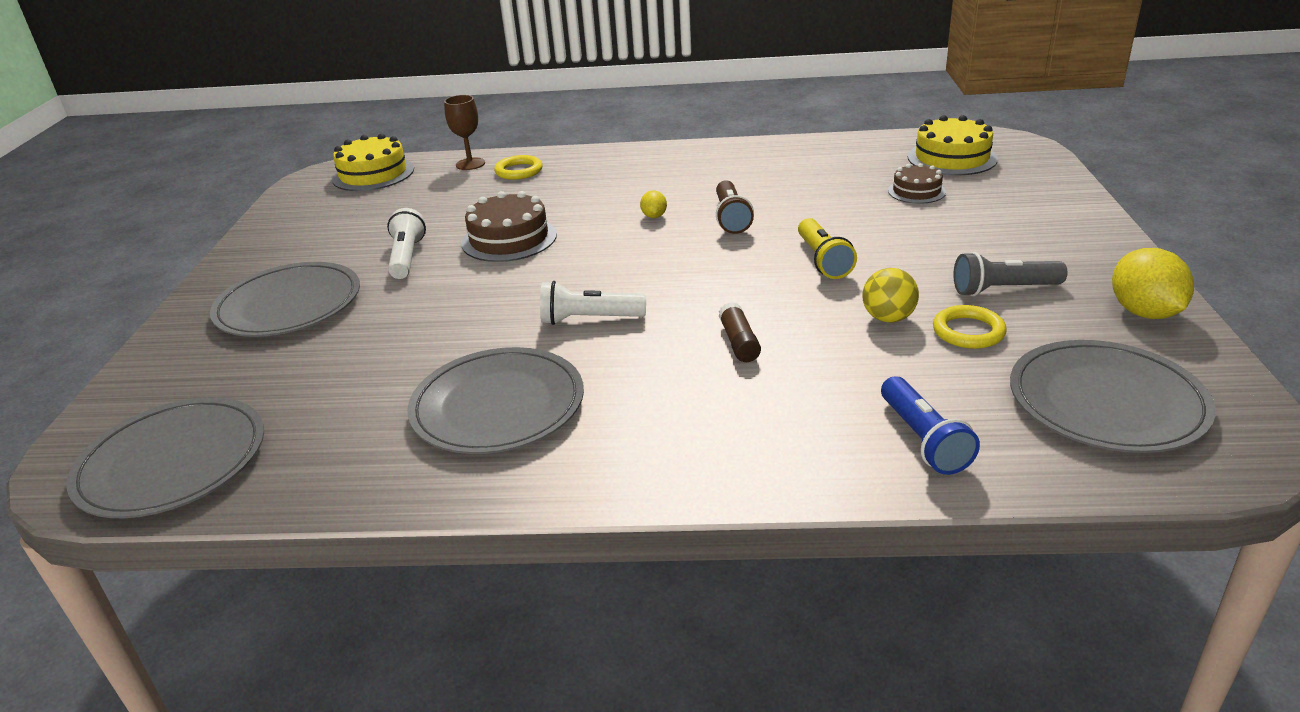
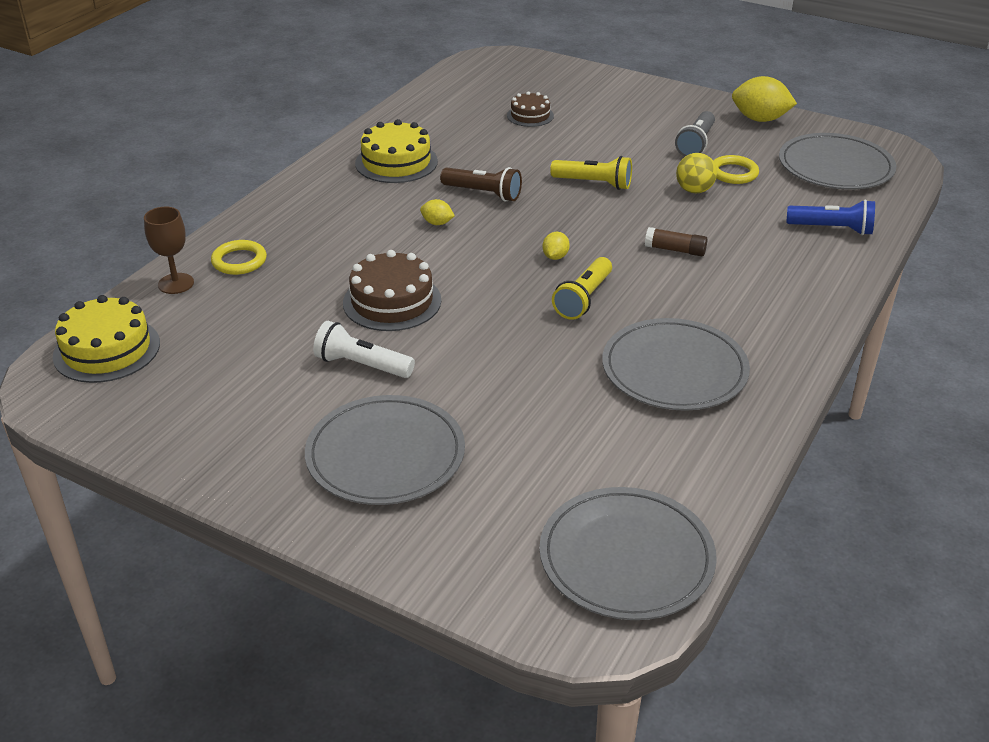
camera: 65 degrees left, 5 degrees up
white flashlight [540,281,646,325] -> yellow flashlight [552,257,612,320]
yellow cake [908,115,998,175] -> yellow cake moved to [355,119,438,183]
none -> yellow lemon [543,232,570,260]

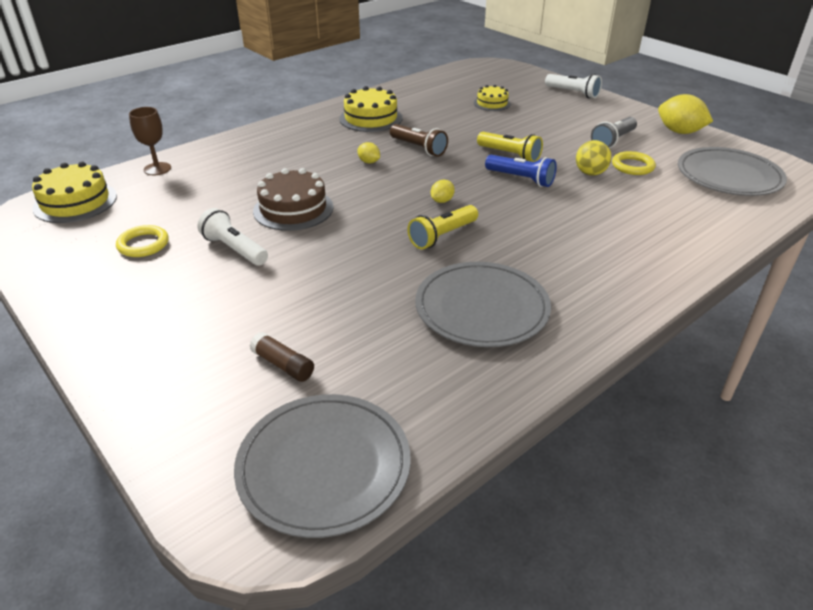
camera: 20 degrees right, 0 degrees up
yellow ring [211,240,267,275] -> yellow ring moved to [116,225,169,257]
grey plate [305,395,465,505] -> none
brown cake [507,91,554,127] -> yellow cake [474,85,511,111]
brown glue stick [645,227,708,256] -> brown glue stick moved to [249,332,314,382]
blue flashlight [786,200,875,235] -> blue flashlight moved to [485,155,557,187]
none -> white flashlight [545,74,602,98]

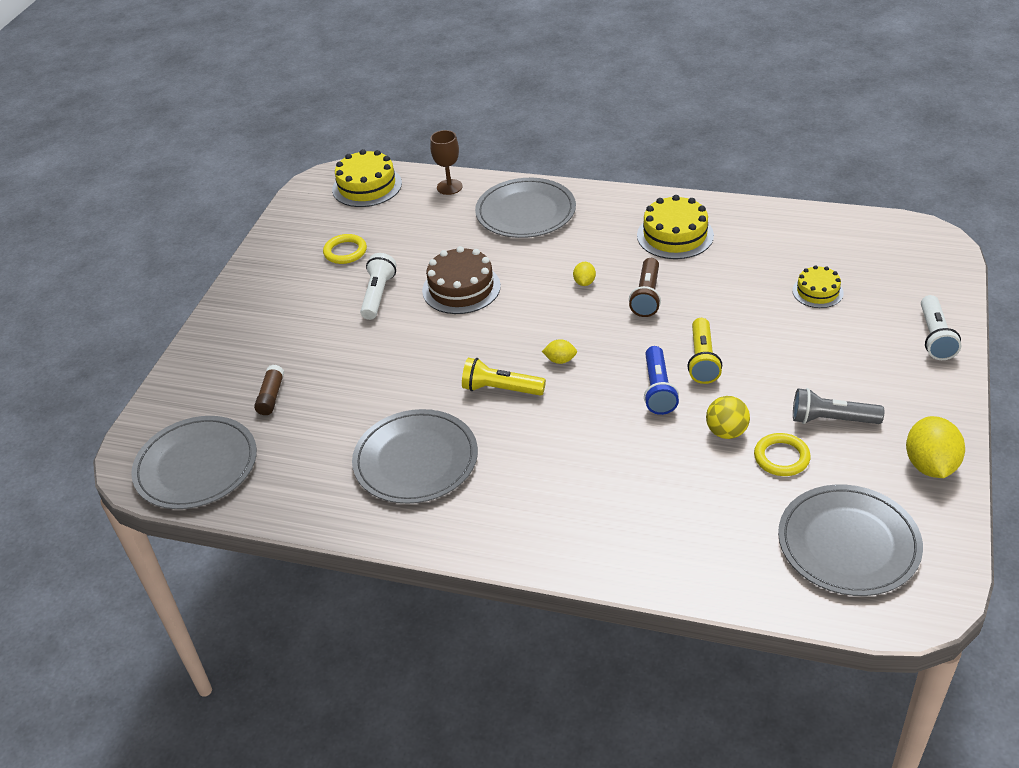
camera: 60 degrees right, 5 degrees up
none -> grey plate [475,178,576,238]

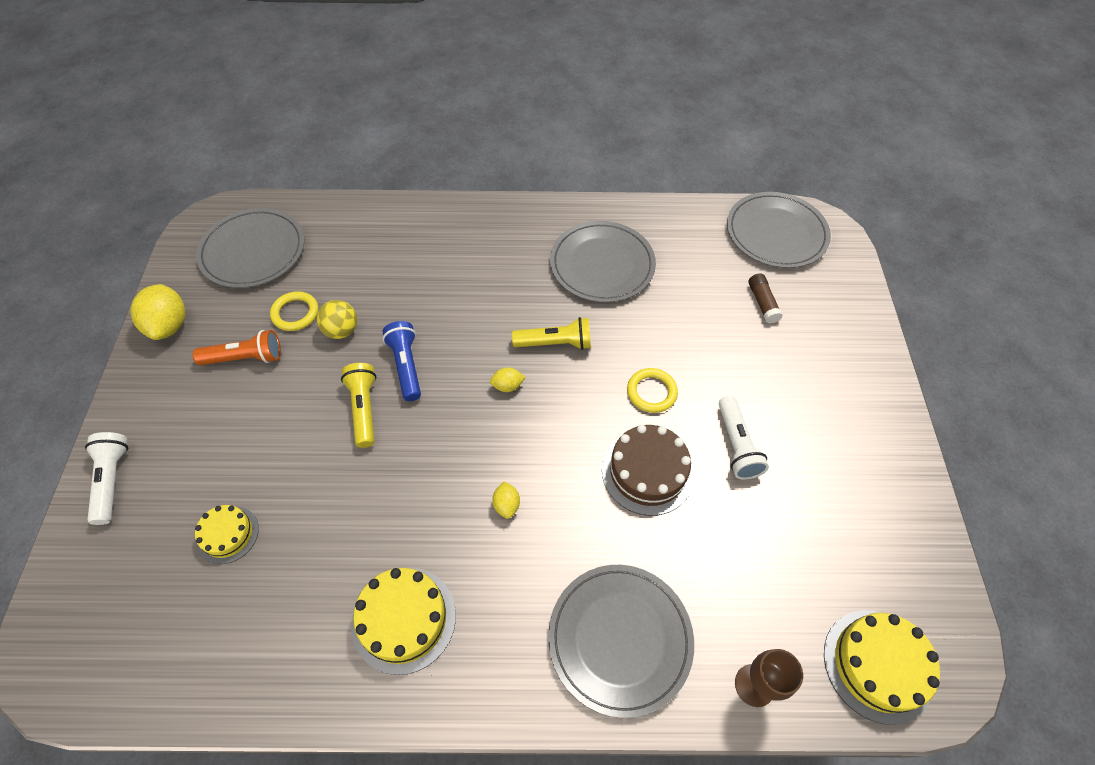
camera: 160 degrees right, 15 degrees up
yellow ring [323,234,367,264] -> yellow ring moved to [627,368,678,413]
brown flashlight [629,258,661,317] -> none
grey flashlight [793,388,884,424] -> orange flashlight [193,330,281,365]

